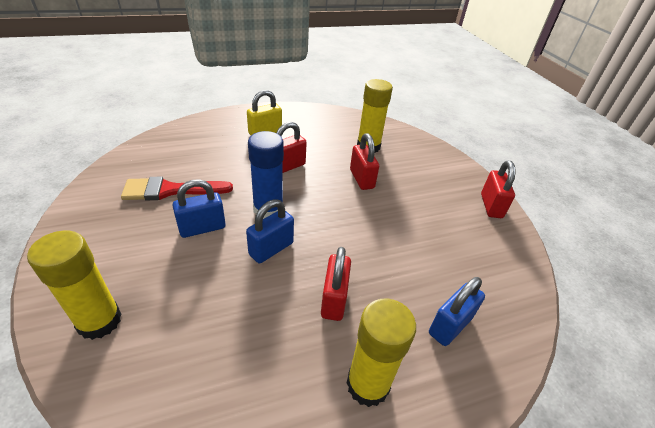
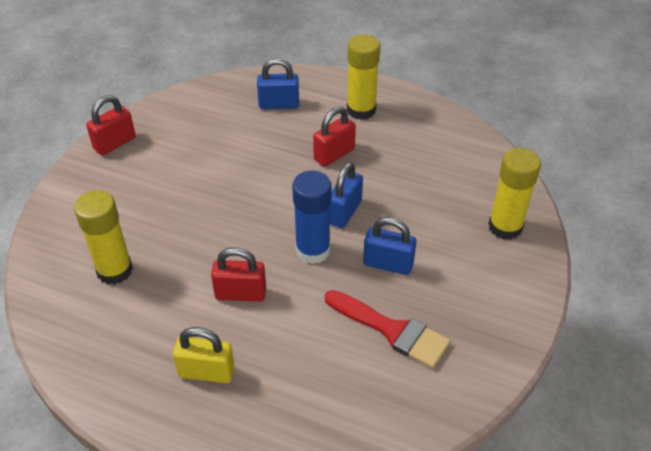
camera: 135 degrees left, 5 degrees up
blue padlock [246,199,294,263] -> blue padlock turned 60 degrees counterclockwise [330,162,363,228]
red padlock [350,133,379,190] -> none

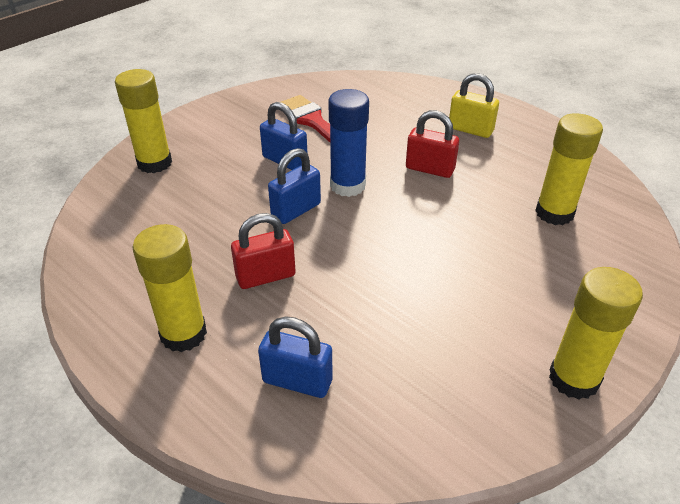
camera: 160 degrees left, 5 degrees down
red padlock [86,95,136,155] -> yellow glue stick [549,267,643,400]

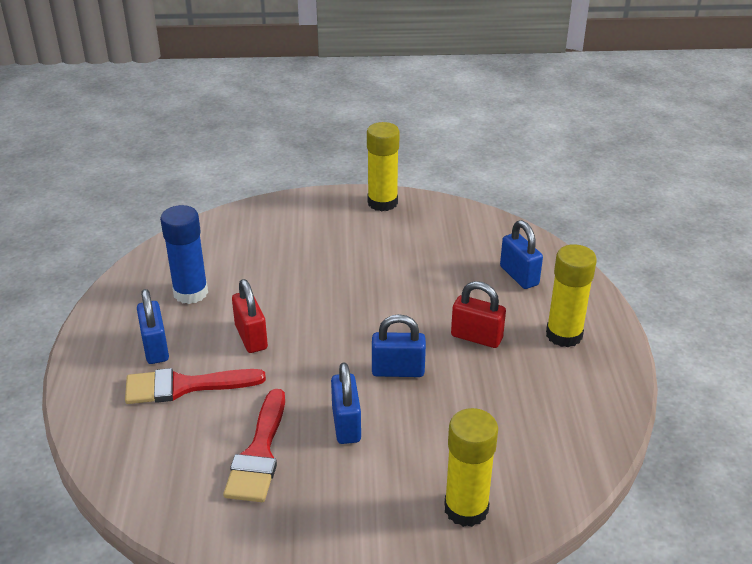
camera: 135 degrees left, 5 degrees down
blue glue stick [328,89,369,197] -> blue glue stick moved to [160,205,208,304]
yellow padlock [449,73,499,138] -> blue padlock [137,289,169,364]
yellow glue stick [535,113,603,225] -> none
none -> red brush [125,368,266,404]

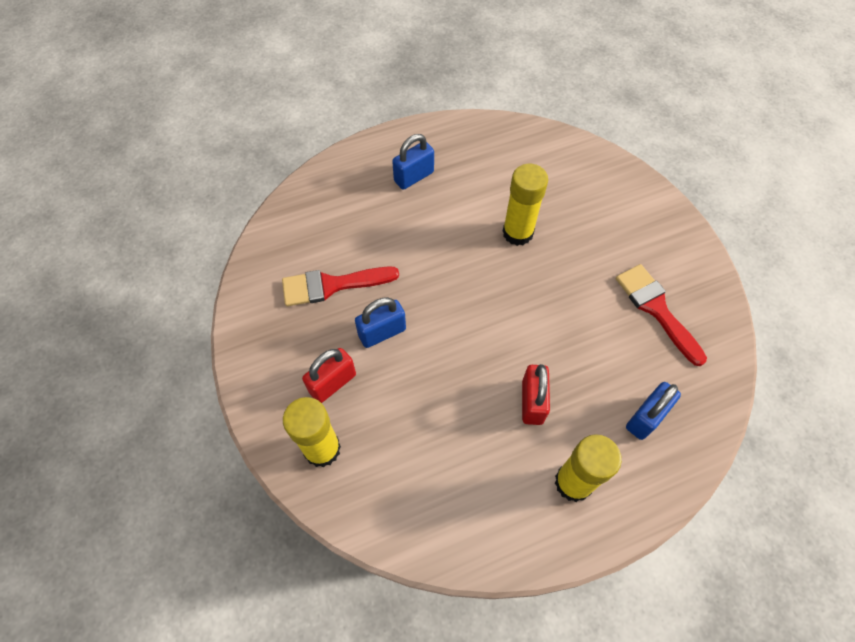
camera: 70 degrees right, 25 degrees up
red brush [125,368,266,404] -> red brush moved to [616,264,707,366]
blue glue stick [160,205,208,304] -> none
red padlock [232,279,268,353] -> red padlock moved to [302,348,356,403]
yellow glue stick [367,122,400,211] -> yellow glue stick moved to [502,164,548,246]
blue padlock [372,314,426,377] -> none

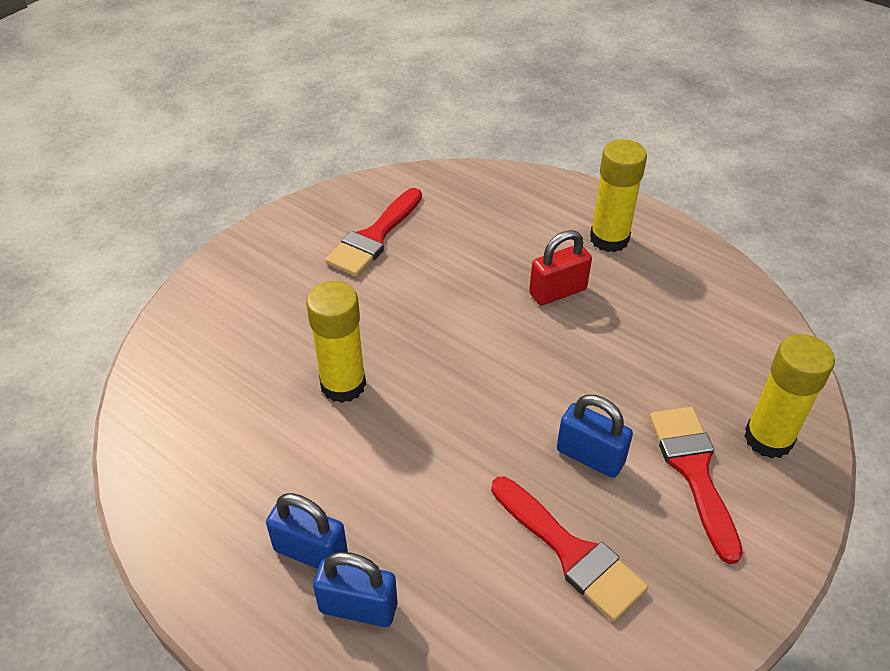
camera: 120 degrees left, 15 degrees down
red padlock [302,348,356,403] -> red brush [649,407,743,564]
blue padlock [626,382,681,440] -> blue padlock moved to [313,552,398,627]

